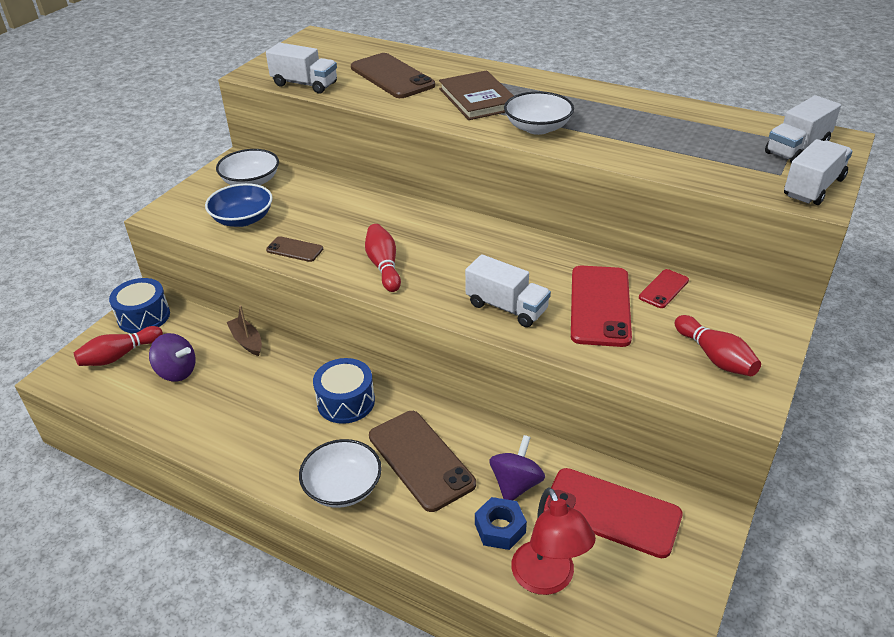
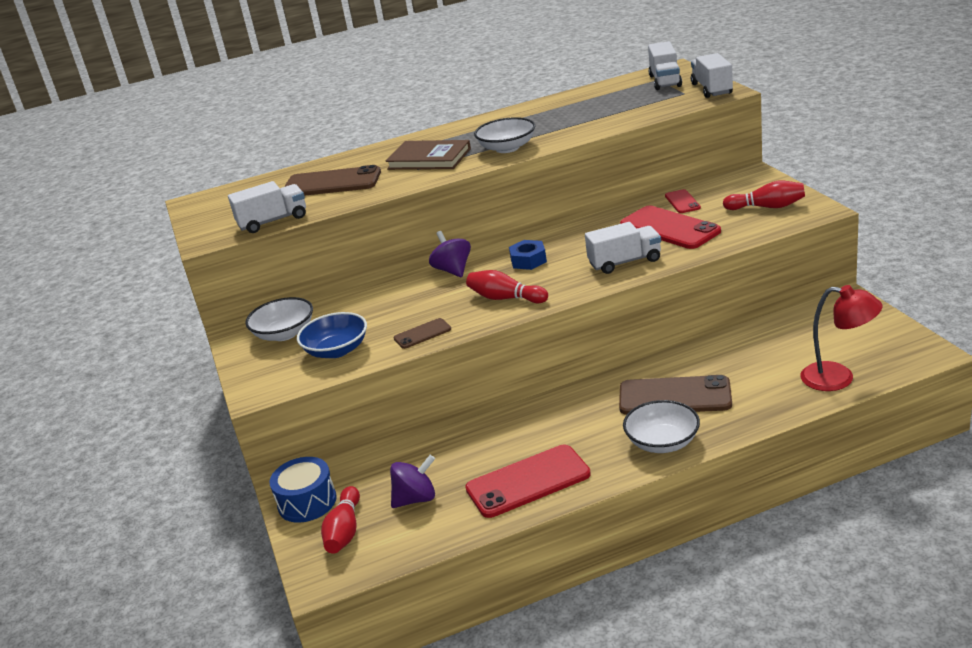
camera: 45 degrees left, 10 degrees down
brown boat [227,305,262,356] -> none
blue drum [313,358,375,424] -> none
blue nut [475,497,527,550] -> blue nut moved to [509,240,547,270]
purple spinning top [489,435,545,500] -> purple spinning top moved to [429,231,471,277]
red phone [544,468,683,558] -> red phone moved to [465,445,591,518]

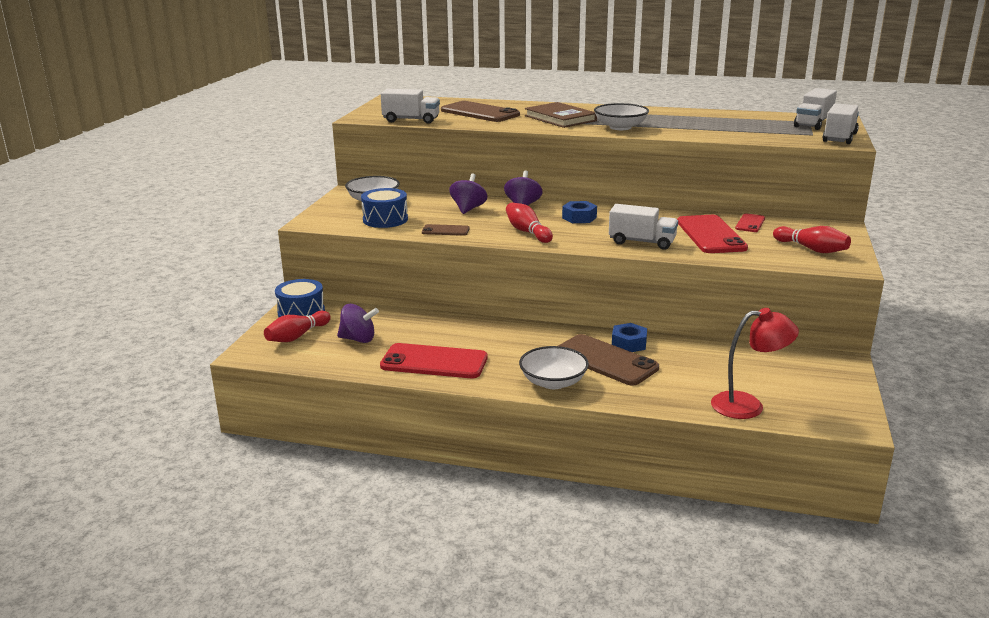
camera: 30 degrees right, 5 degrees down
blue bowl [297,312,367,358] -> blue drum [361,188,408,228]
red lamp [800,285,883,391] -> red lamp turned 60 degrees counterclockwise [711,308,799,419]
none -> purple spinning top [449,174,488,214]
none -> blue nut [612,323,647,352]

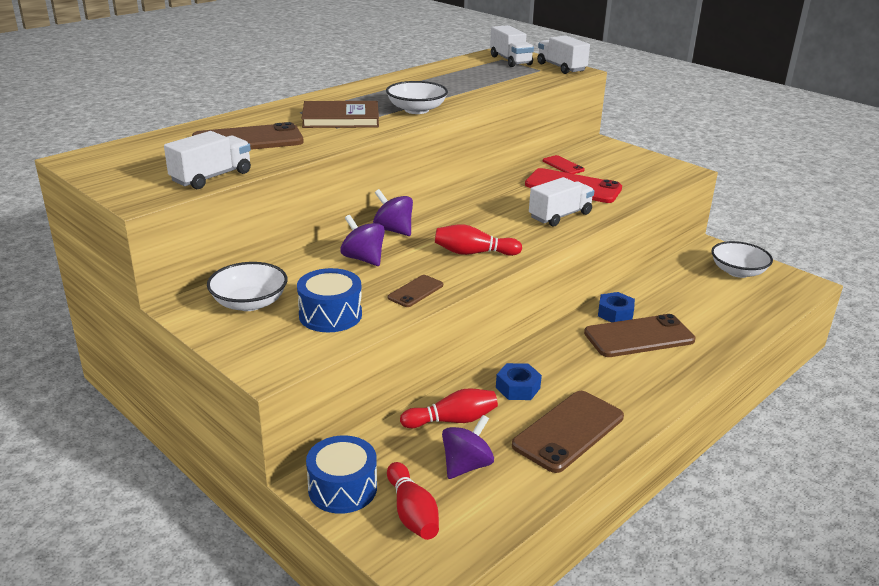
camera: 60 degrees left, 5 degrees up
red phone [380,343,487,378] -> brown phone [512,391,624,473]
white bowl [519,346,589,389] -> white bowl moved to [711,241,773,278]
blue nut [562,201,597,223] -> blue nut moved to [496,363,542,400]
red lamp [711,308,799,419] -> none
red bowling pin [773,226,851,253] -> red bowling pin moved to [400,388,498,428]

